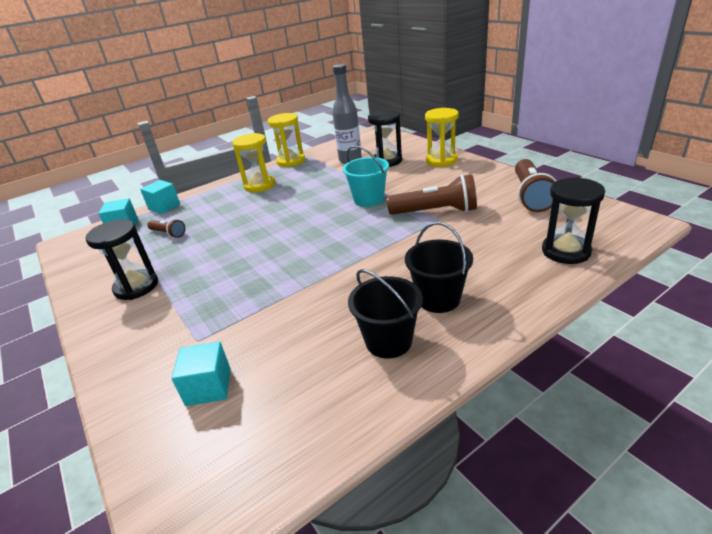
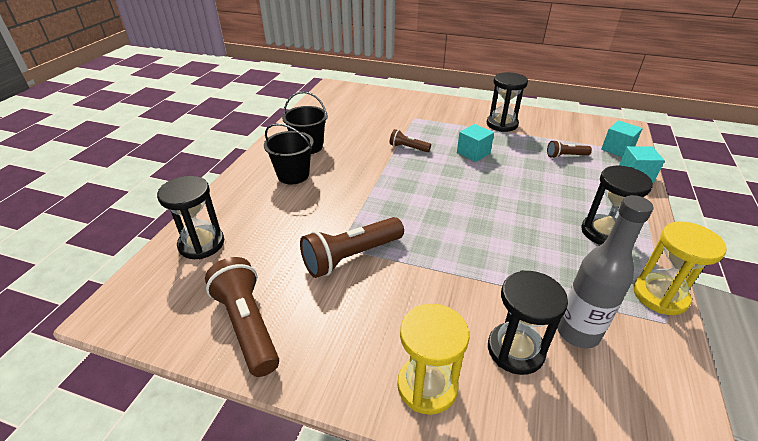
camera: 140 degrees right, 5 degrees up
turquoise cube [172,341,231,406] -> turquoise cube moved to [457,124,494,162]
yellow hourglass [232,133,275,192] -> black hourglass [581,166,653,245]
turquoise bucket [342,146,389,207] -> none
none -> brown flashlight [390,129,431,152]

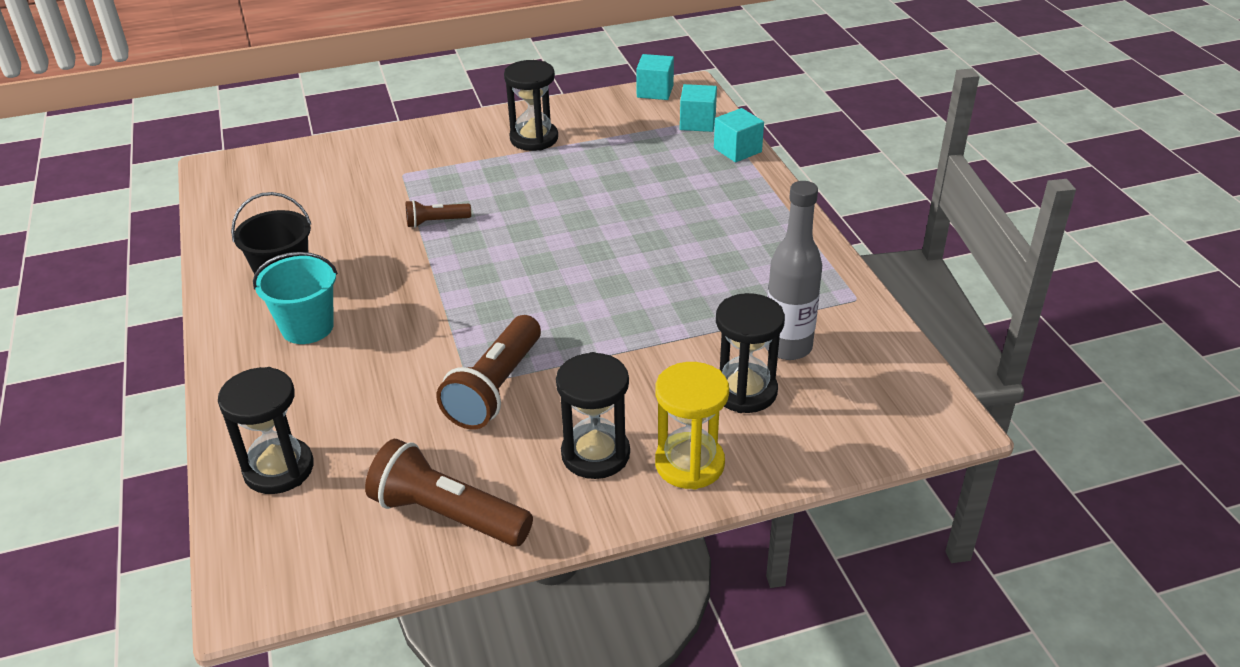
camera: 35 degrees left, 0 degrees up
black bucket [264,123,314,184] -> turquoise bucket [253,252,338,344]
turquoise cube [457,124,494,162] -> turquoise cube moved to [636,54,674,100]
brown flashlight [547,140,592,158] -> none
black hourglass [581,166,653,245] -> black hourglass moved to [556,352,630,479]
yellow hourglass [633,221,727,315] -> none

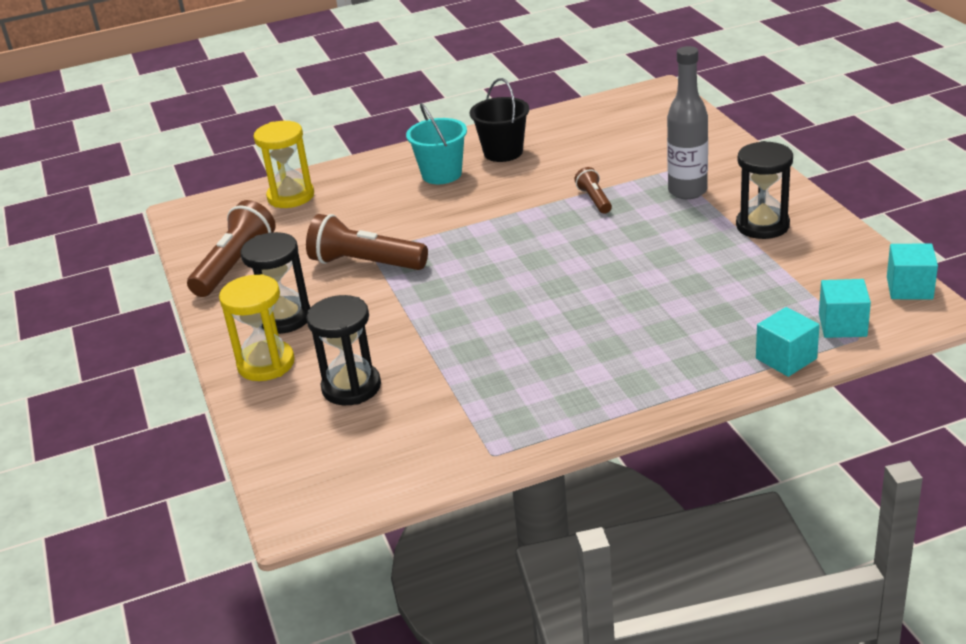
camera: 90 degrees right, 5 degrees down
black hourglass [218,367,314,494] -> yellow hourglass [253,121,314,208]
grey bottle [765,181,822,360] -> grey bottle moved to [667,46,708,199]

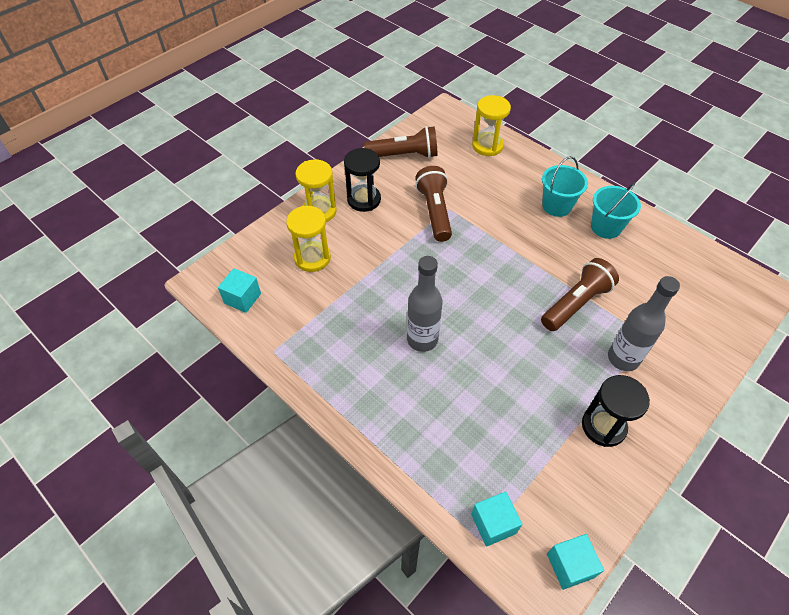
camera: 60 degrees right, 20 degrees up
black hourglass [306,295,381,405] -> yellow hourglass [286,206,331,272]
black bucket [470,78,529,162] -> turquoise bucket [591,183,641,239]
brown flashlight [574,167,612,214] -> brown flashlight [541,258,619,331], size x1.88
turquoise cube [756,307,820,377] -> turquoise cube moved to [218,268,261,313]
none -> grey bottle [407,256,443,352]

